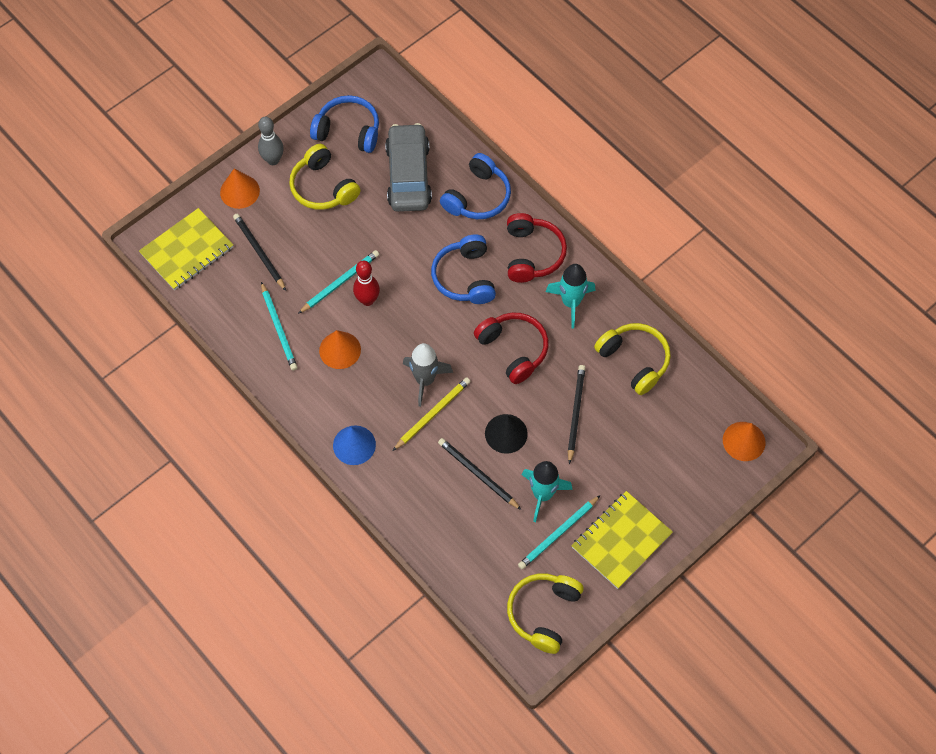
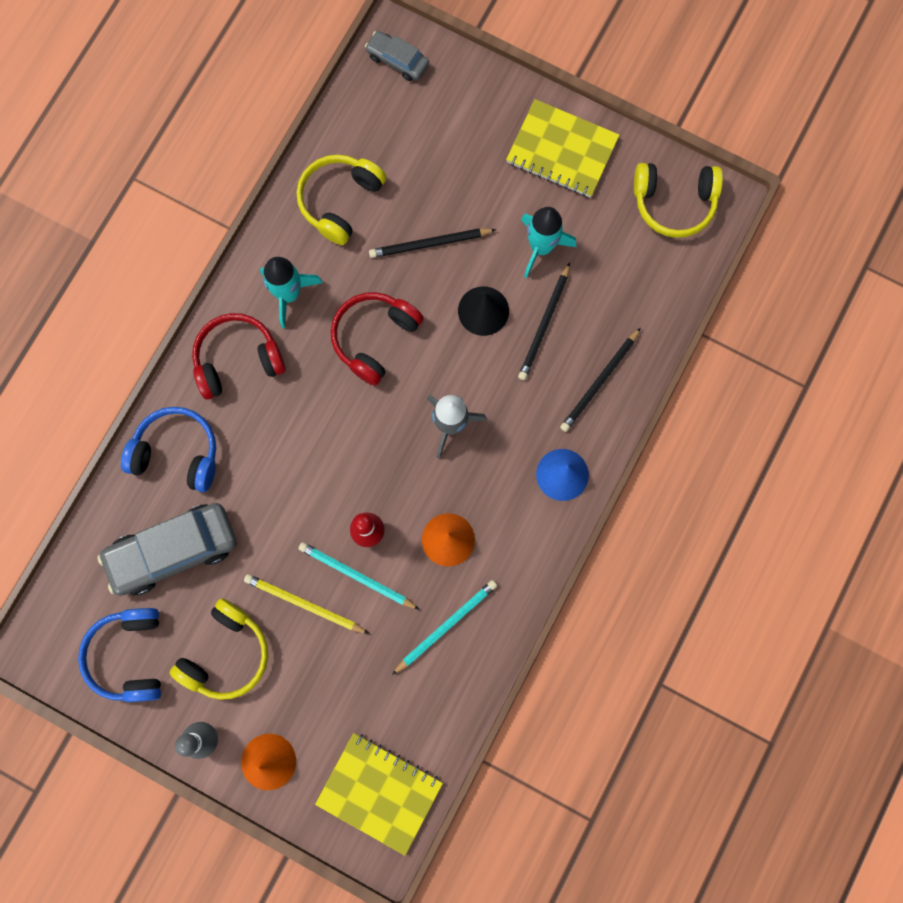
camera: 110 degrees left, 15 degrees up
black pencil [233,214,286,291] -> black pencil moved to [560,328,641,432]
yellow pencil [393,377,471,451] -> yellow pencil moved to [244,574,369,634]
blue headphones [431,234,496,304] -> none
turquoise pencil [518,495,600,569] -> none
orange cone [723,422,766,461] -> grey car [365,31,429,81]

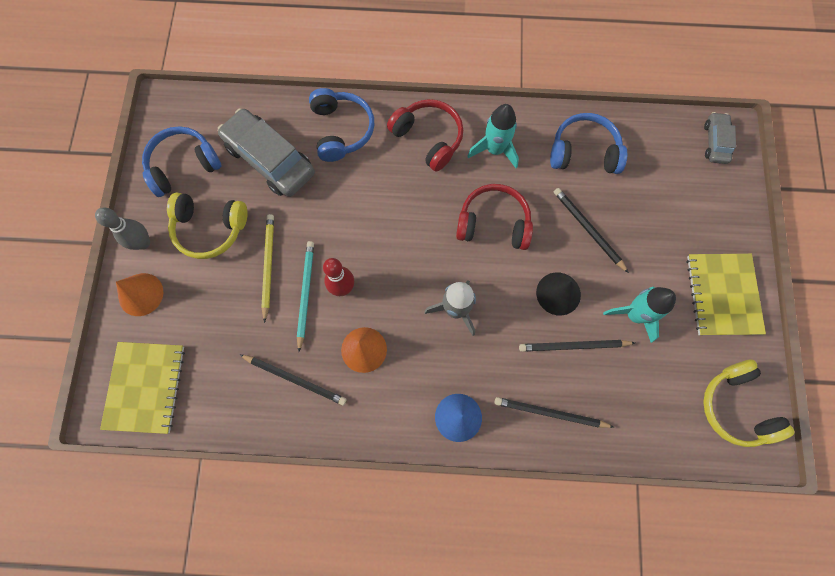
camera: 65 degrees right, 5 degrees down
yellow headphones [297,154,387,245] -> blue headphones [550,113,627,174]
turquoise pencil [392,580,497,675] -> black pencil [239,354,347,405]

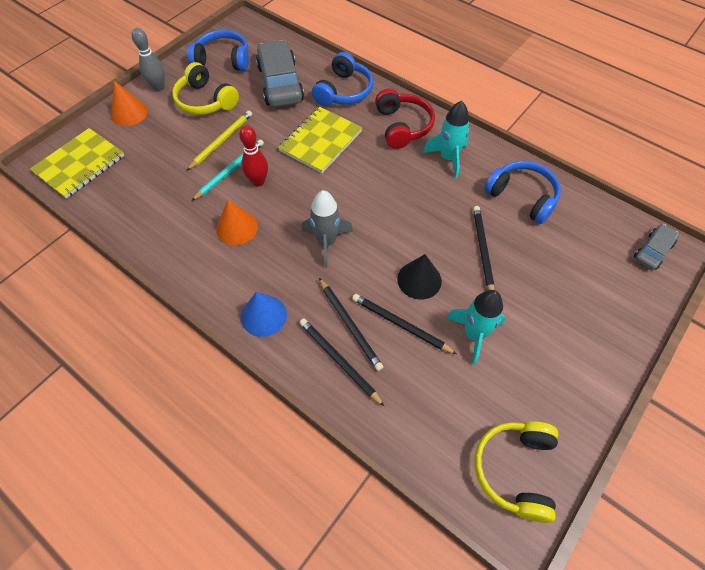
camera: 35 degrees right, 15 degrees down
black pencil [239,354,347,405] -> black pencil moved to [319,278,383,371]
red headphones [456,184,533,250] -> none
yellow notebook [686,254,766,335] -> yellow notebook moved to [278,107,362,173]

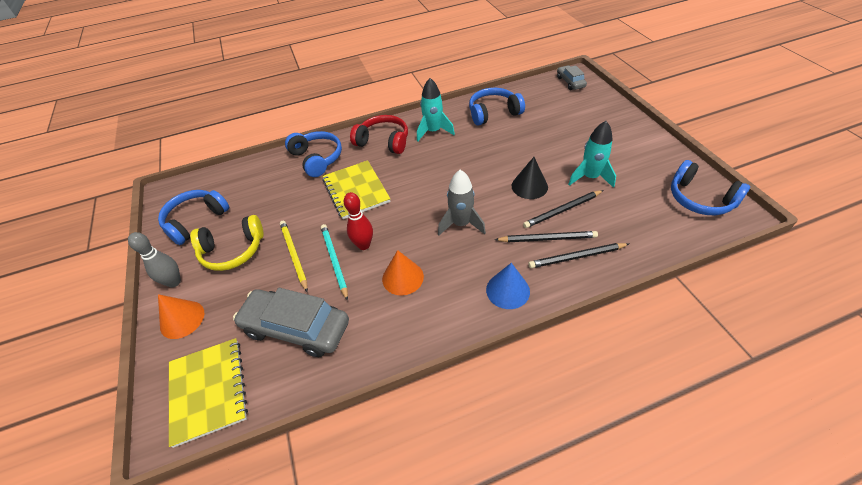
camera: 55 degrees left, 10 degrees down
grey car [256,40,304,107] -> grey car moved to [233,288,349,357]
black pencil [473,206,494,290] -> none
yellow headphones [474,421,558,523] -> blue headphones [671,160,750,215]

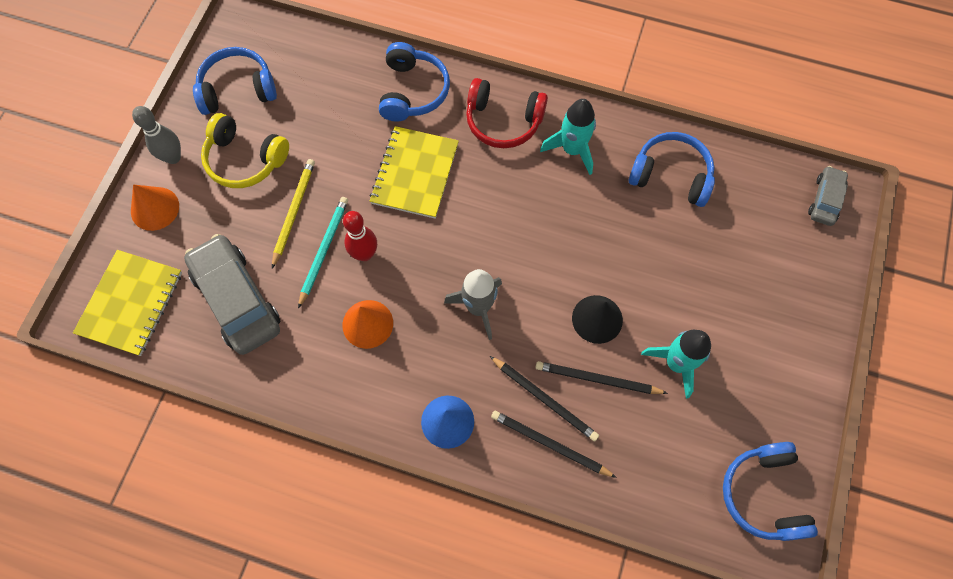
camera: 35 degrees right, 20 degrees up
red headphones [350,115,408,154] -> red headphones turned 135 degrees clockwise [466,78,548,148]

